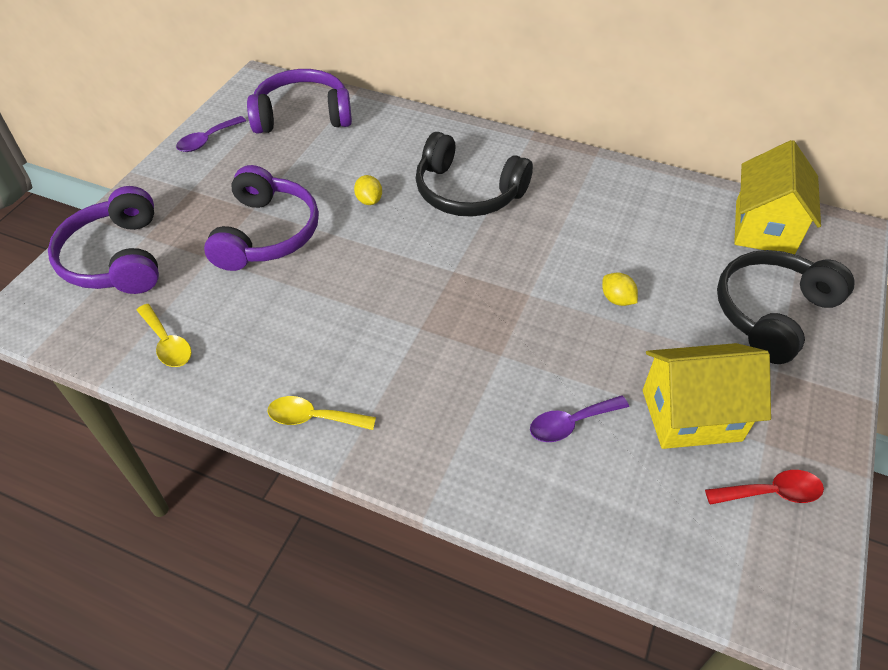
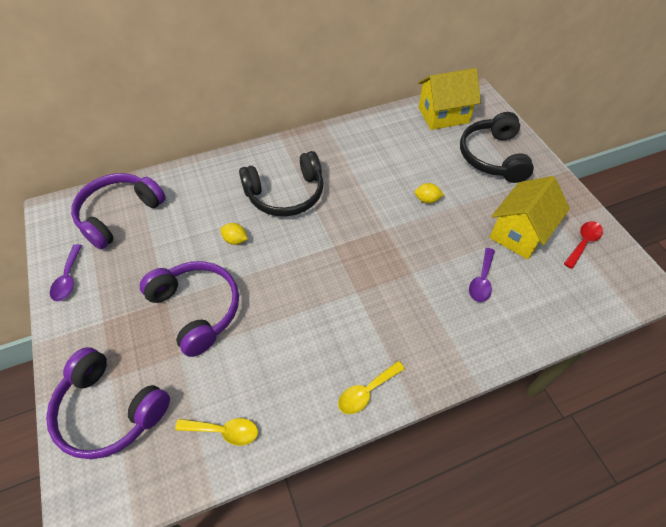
camera: 45 degrees left, 5 degrees up
yellow house [734,140,821,254] -> yellow house turned 75 degrees counterclockwise [418,68,481,130]

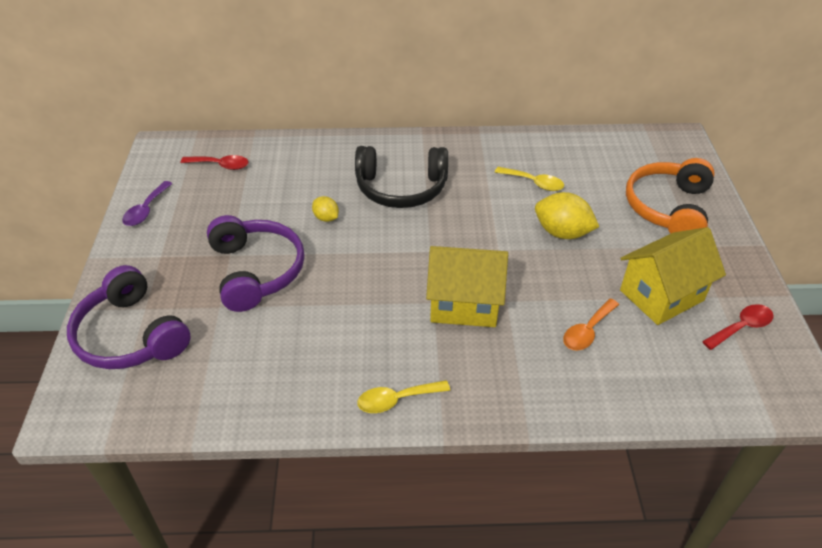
camera: 20 degrees right, 10 degrees down
purple headphones [71,173,166,250] -> red spoon [181,155,249,170]
yellow spoon [175,418,258,445] -> yellow spoon moved to [495,167,564,191]
yellow lemon [415,183,444,204] -> yellow lemon [535,192,599,239], size x1.83
yellow house [418,68,481,130] -> yellow house moved to [426,246,508,327]
black headphones [460,112,534,183] -> orange headphones [626,158,714,234]
purple spoon [469,248,495,302] -> orange spoon [563,298,619,351]

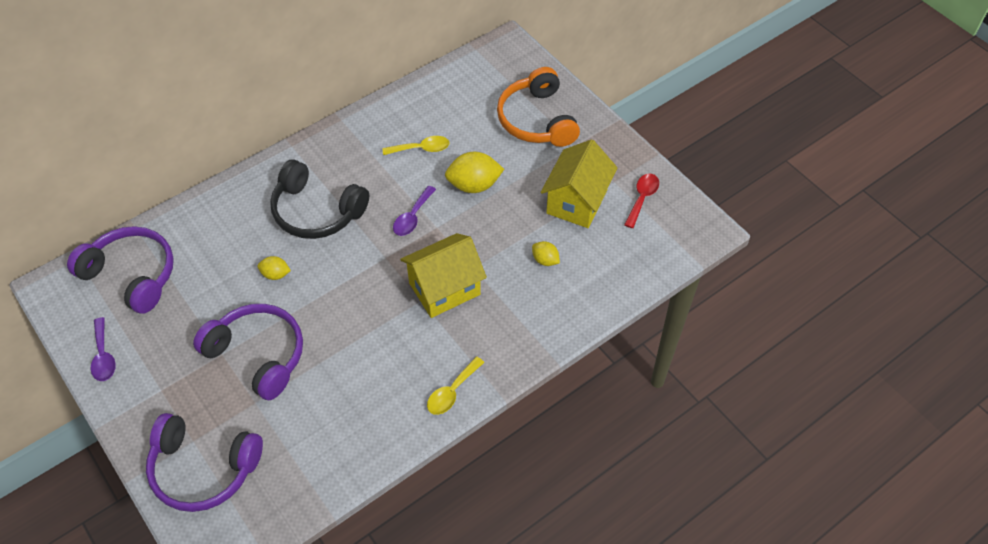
camera: 35 degrees left, 10 degrees up
red spoon [181,155,249,170] -> purple headphones [67,226,174,314]
black headphones [355,146,448,208] -> black headphones turned 60 degrees clockwise [270,159,369,239]
orange spoon [563,298,619,351] -> yellow lemon [532,241,560,266]
none -> purple spoon [393,186,436,236]

